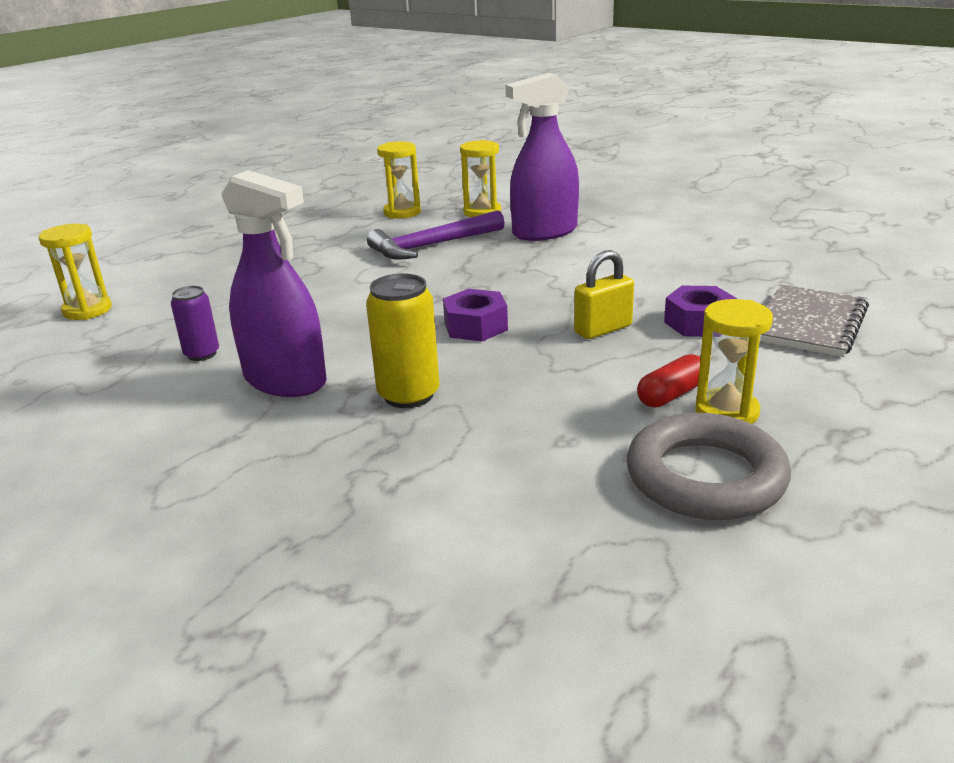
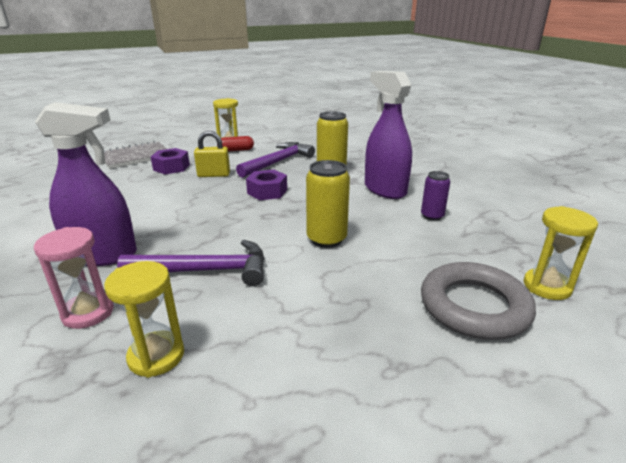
camera: 155 degrees left, 0 degrees up
yellow hourglass [460,140,501,217] -> pink hourglass [34,227,114,329]
grey ring [627,413,791,520] -> grey ring moved to [421,262,536,340]
none -> purple hammer [236,142,315,178]
none -> yellow can [306,160,350,248]

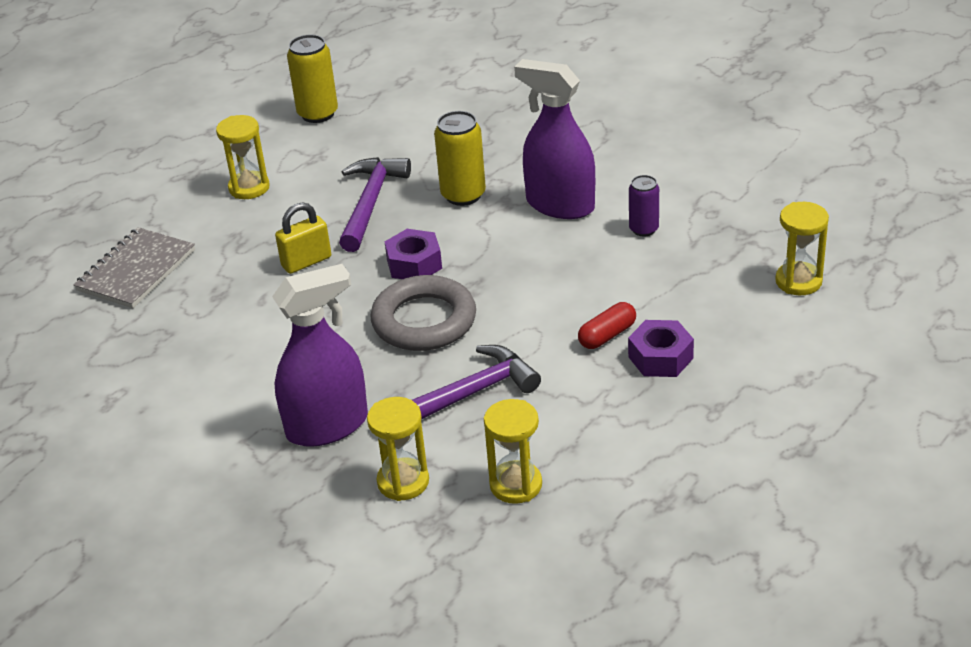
camera: 25 degrees left, 10 degrees up
pink hourglass [34,227,114,329] -> yellow hourglass [367,397,429,501]
purple nut [151,148,190,174] -> purple nut moved to [628,320,694,377]
red capsule [217,136,254,152] -> red capsule moved to [578,302,636,349]
yellow can [306,160,350,248] -> yellow can moved to [287,35,338,123]
grey ring [421,262,536,340] -> grey ring moved to [370,275,476,351]

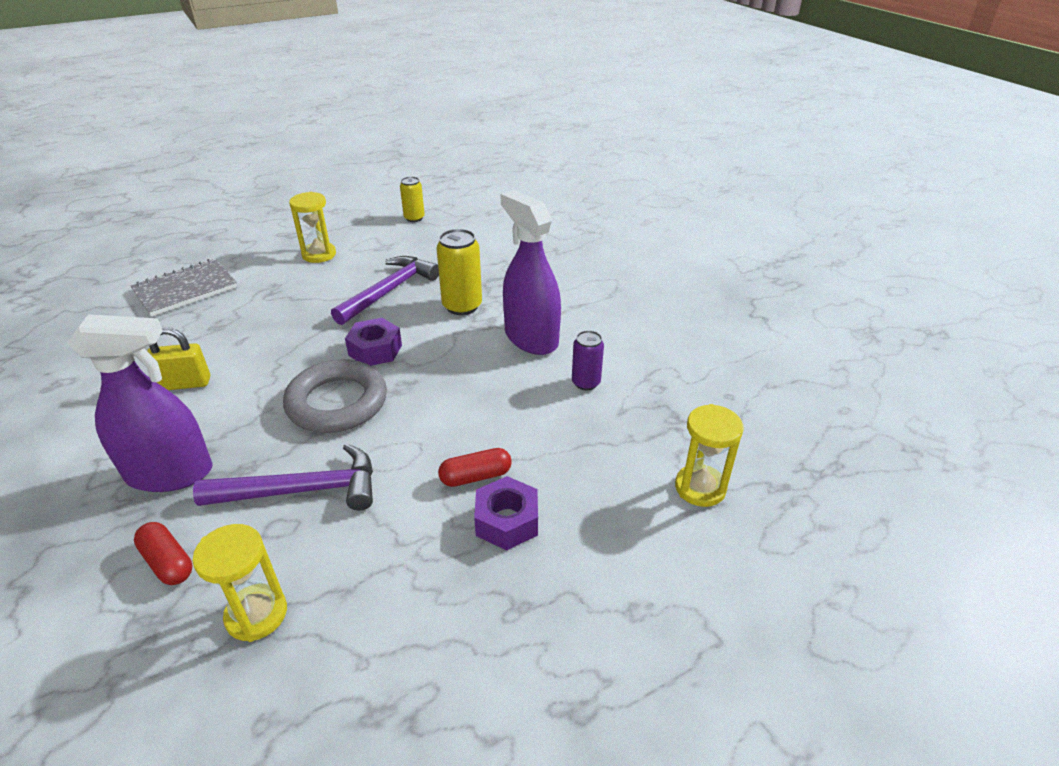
camera: 20 degrees right, 0 degrees up
yellow padlock [275,202,331,274] -> yellow padlock moved to [147,327,210,390]
yellow can [287,35,338,123] -> yellow can [400,176,425,222], size x0.63
yellow hourglass [367,397,429,501] -> red capsule [134,522,192,585]

